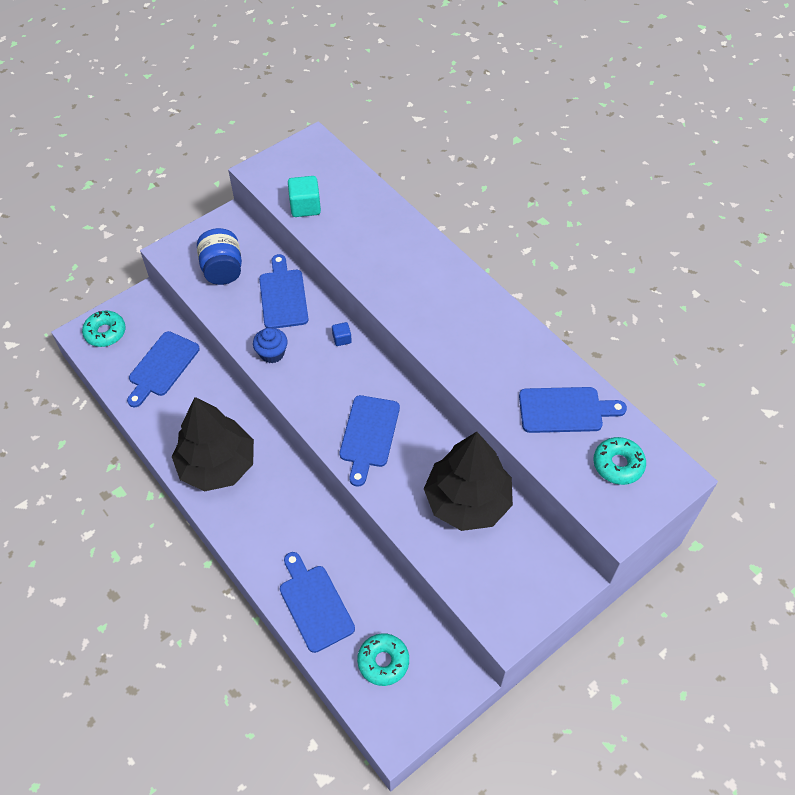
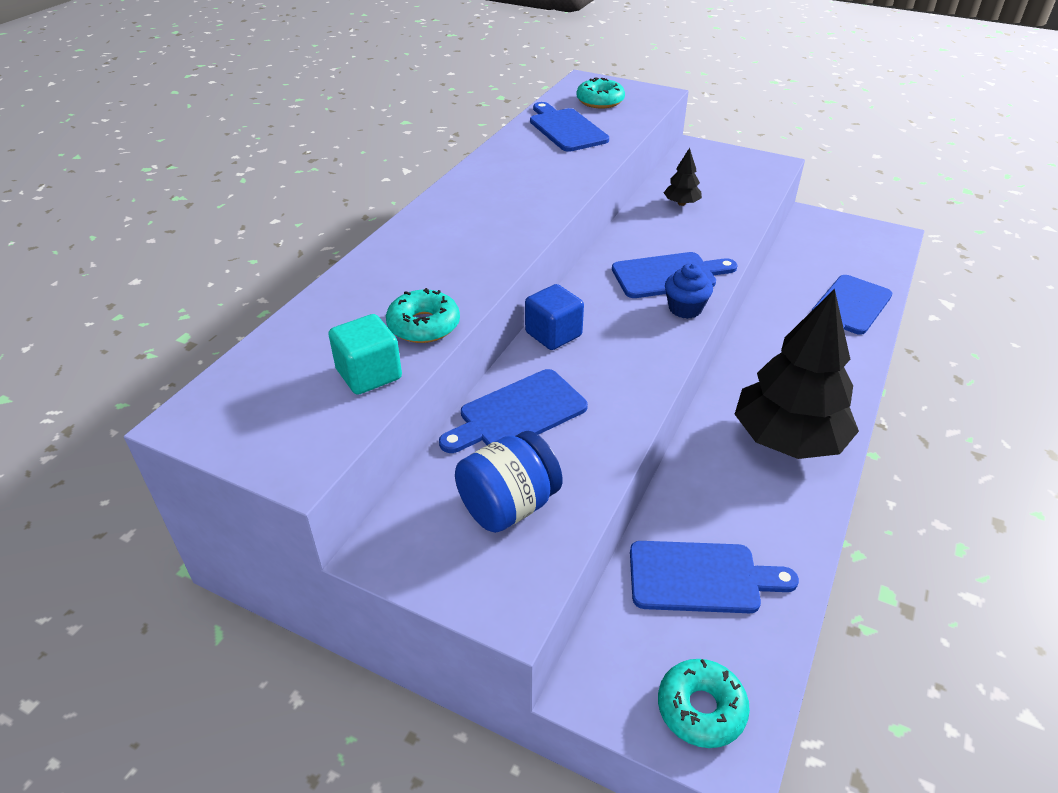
camera: 115 degrees left, 15 degrees down
blue cupcake [253,328,288,363] -> blue cupcake moved to [665,263,713,319]
blue cube [332,322,352,346] -> blue cube [525,284,584,350], size x1.82
turquoise donut [357,633,409,686] -> turquoise donut moved to [386,288,460,343]
black tree [424,432,513,531] -> black tree [664,148,702,206], size x0.42

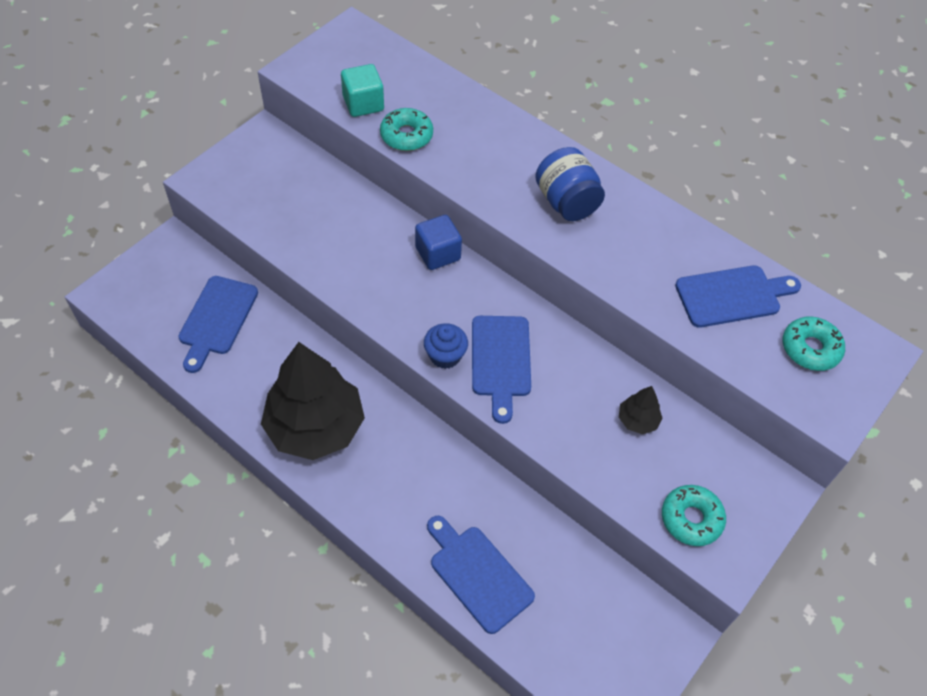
camera: 100 degrees right, 15 degrees up
blue cutting board [439,369,588,453] -> none
blue jar [455,431,563,533] -> blue jar moved to [535,147,605,221]
turquoise donut [658,659,750,748] -> turquoise donut moved to [662,485,726,546]

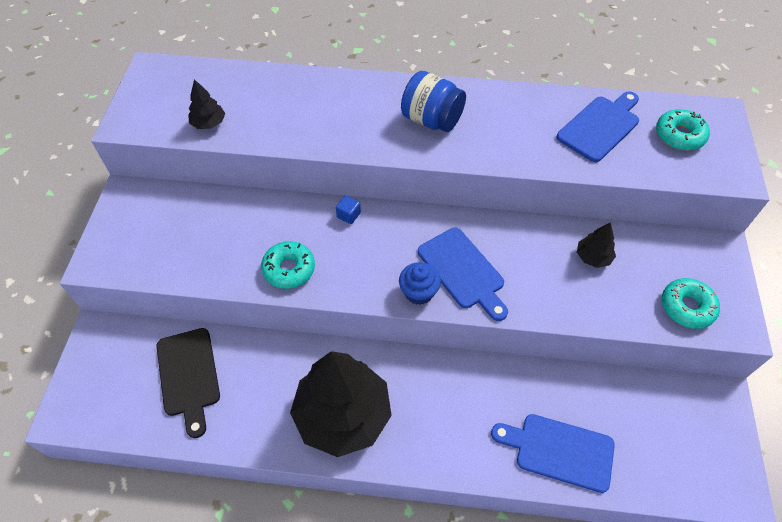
camera: 30 degrees left, 0 degrees up
blue cutting board [178,276,258,373] -> black cutting board [156,328,220,438]
turquoise cube [341,64,384,117] -> black tree [188,79,225,129]
turquoise donut [380,108,433,151] -> turquoise donut moved to [261,241,315,289]
blue cube [415,215,462,270] -> blue cube [336,195,361,224], size x0.55

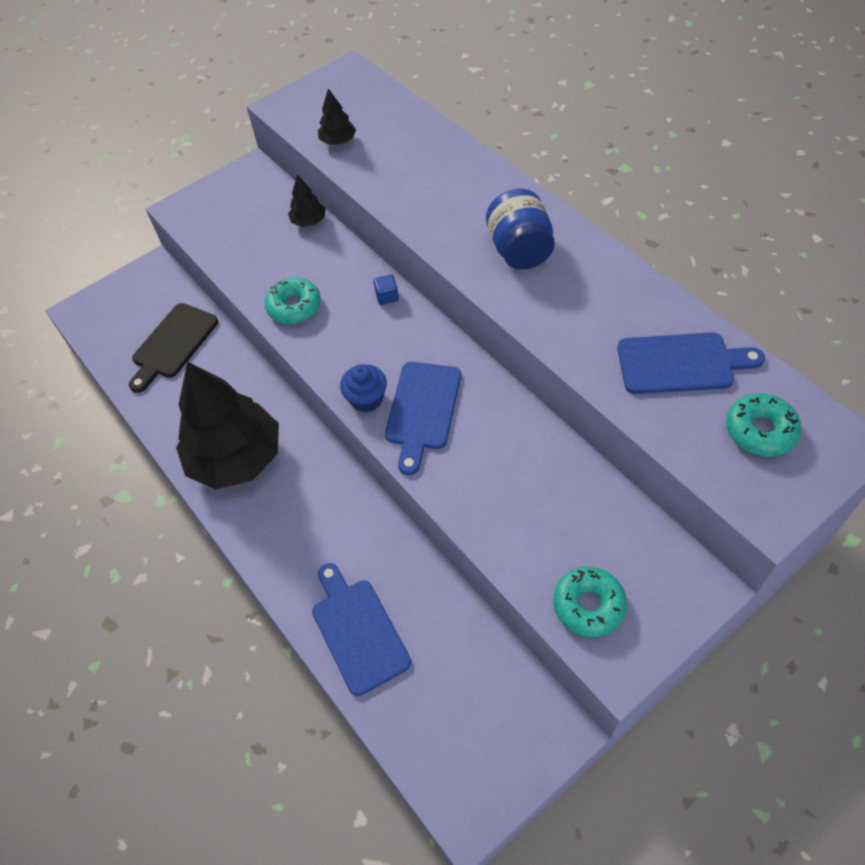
camera: 50 degrees right, 0 degrees up
black tree [577,222,616,268] -> black tree moved to [288,175,326,227]

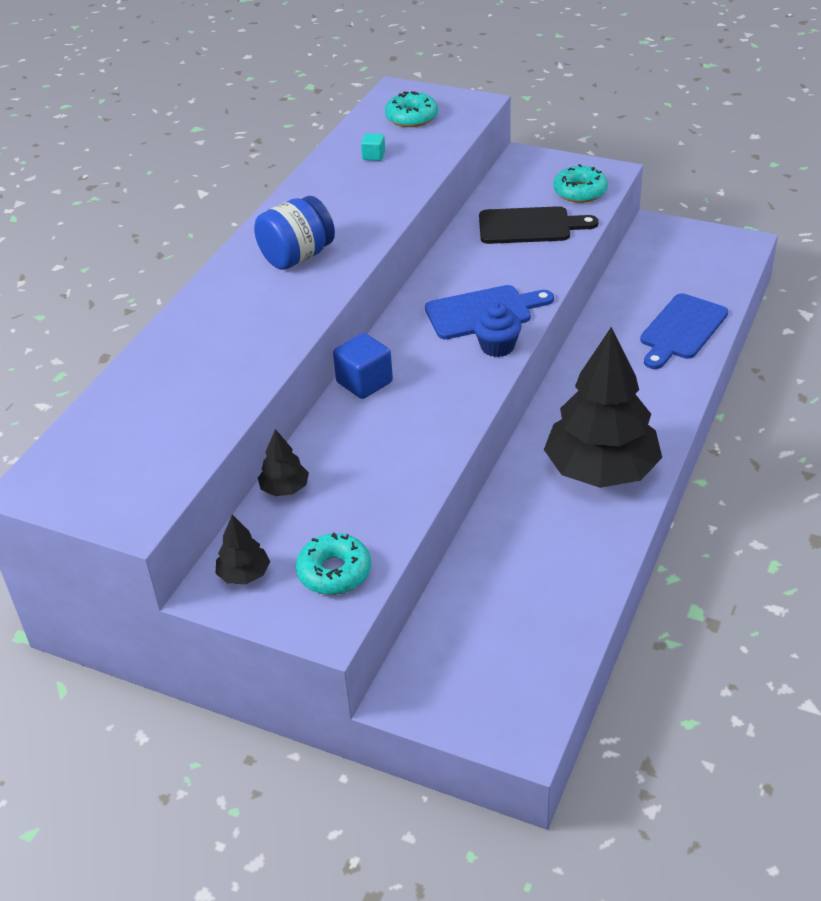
camera: 120 degrees left, 15 degrees down
black cutting board [129,303,218,393] -> black cutting board moved to [479,206,599,244]
turquoise donut [264,278,321,324] -> turquoise donut moved to [296,533,371,595]
black tree [318,88,356,145] -> black tree moved to [215,515,270,584]
blue cube [373,274,399,305] -> blue cube [333,333,393,399], size x1.82
blue cutting board [618,332,765,394] -> turquoise cube [361,133,385,161]

